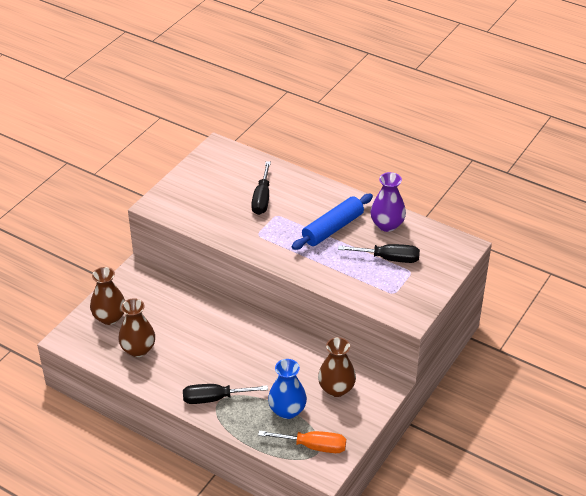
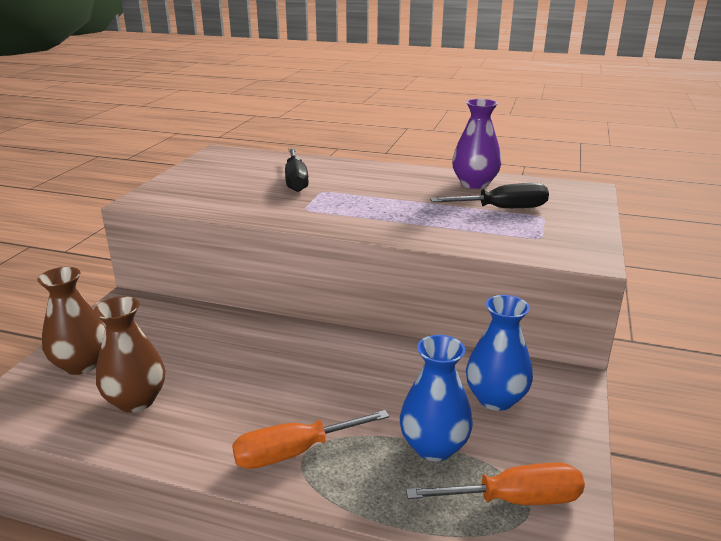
camera: 15 degrees left, 15 degrees down
black screwdriver [183,384,268,404] -> orange screwdriver [232,410,389,469]
blue rolling pin [292,194,373,250] -> none
brown vase [318,337,356,397] -> blue vase [466,295,533,411]

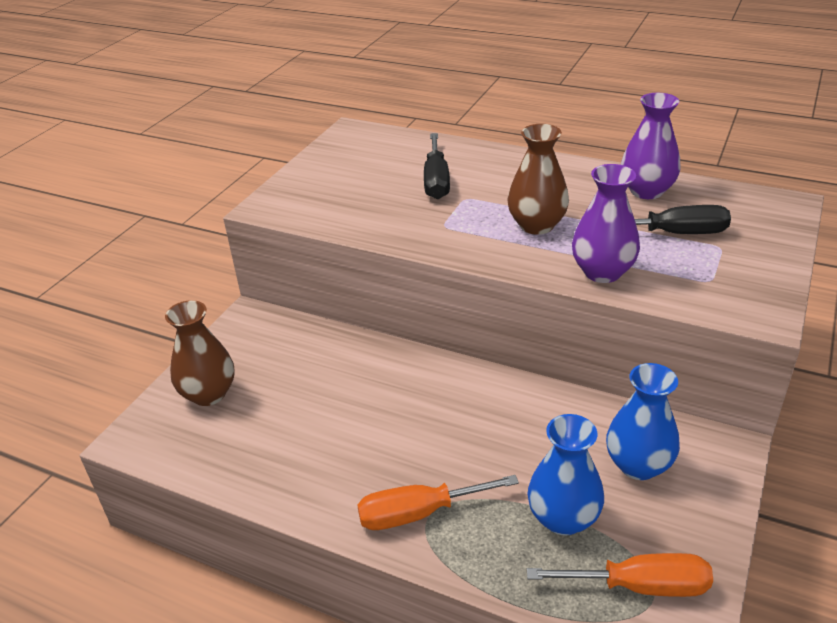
camera: 10 degrees right, 10 degrees up
brown vase [94,296,165,413] -> brown vase moved to [507,124,569,235]
none -> purple vase [572,164,640,283]

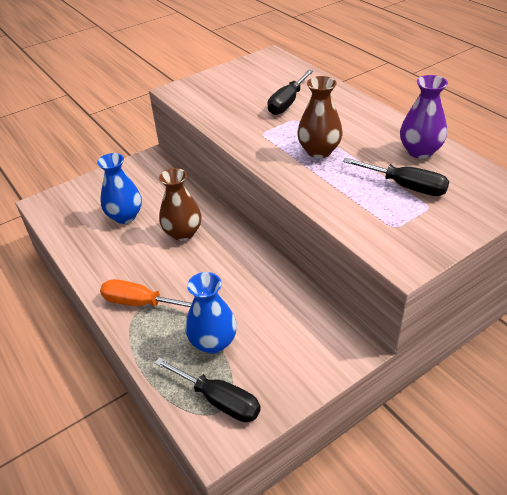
camera: 30 degrees right, 5 degrees up
brown vase [165,300,235,406] -> brown vase moved to [159,168,202,241]
orange screwdriver [527,553,713,597] -> black screwdriver [155,357,261,422]
purple vase [572,164,640,283] -> none
blue vase [606,363,680,480] -> blue vase moved to [97,153,142,224]

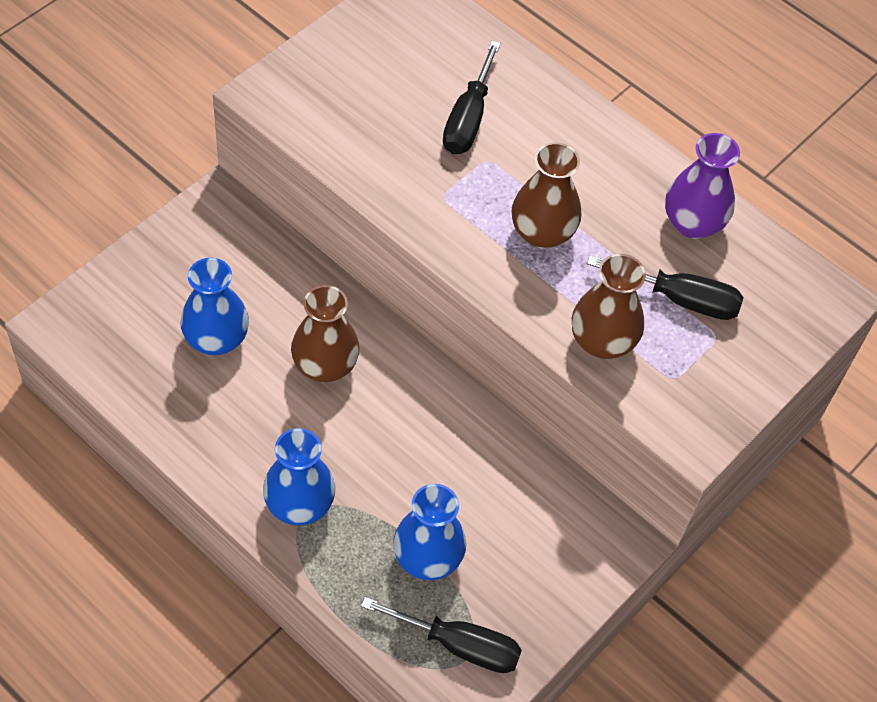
camera: 20 degrees left, 15 degrees up
orange screwdriver [100,279,192,307] -> blue vase [263,428,335,525]
none -> brown vase [572,254,646,359]

